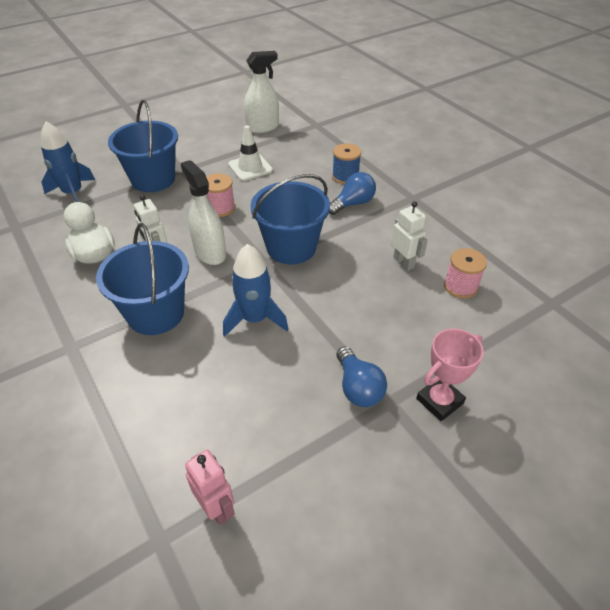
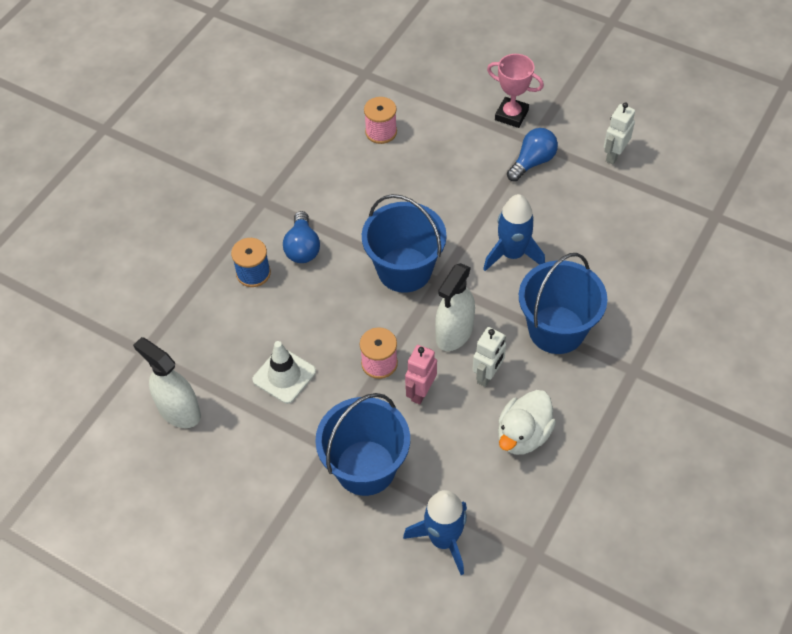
camera: 115 degrees left, 10 degrees up
pink robot [185,450,235,525] -> pink robot moved to [405,345,437,405]
blue light bulb [329,172,376,215] -> blue light bulb turned 120 degrees counterclockwise [283,211,320,263]
white robot [391,201,428,271] -> white robot moved to [604,102,635,165]

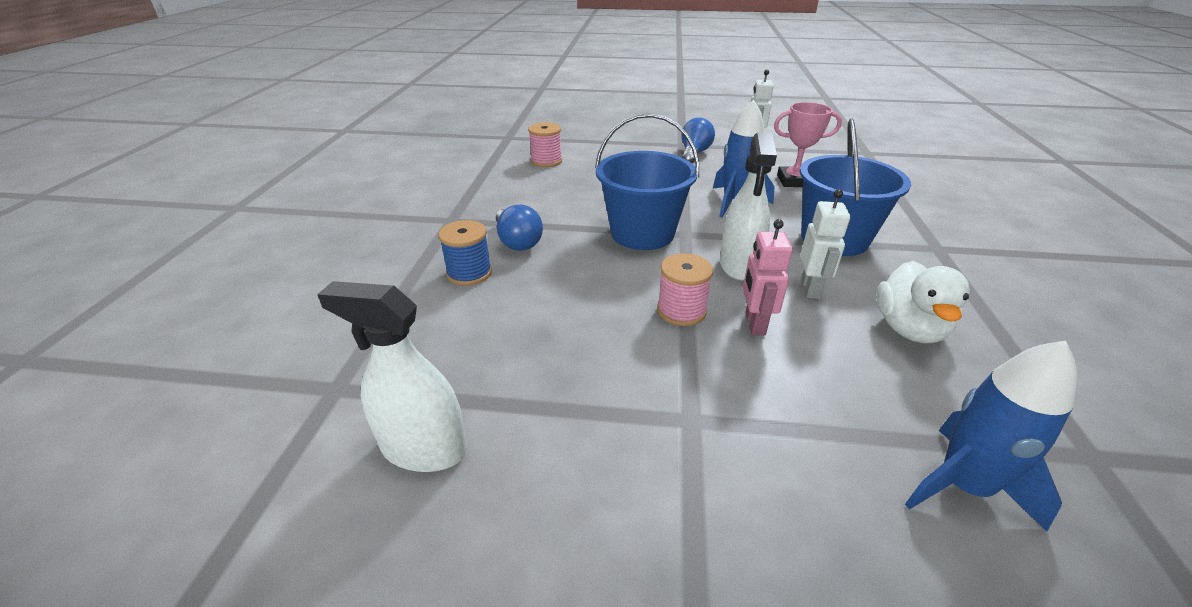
camera: 25 degrees left, 20 degrees down
white traffic cone [252,341,316,404] -> none
blue bucket [315,393,410,496] -> none
pink trophy [487,54,544,128] -> pink trophy moved to [774,102,842,187]

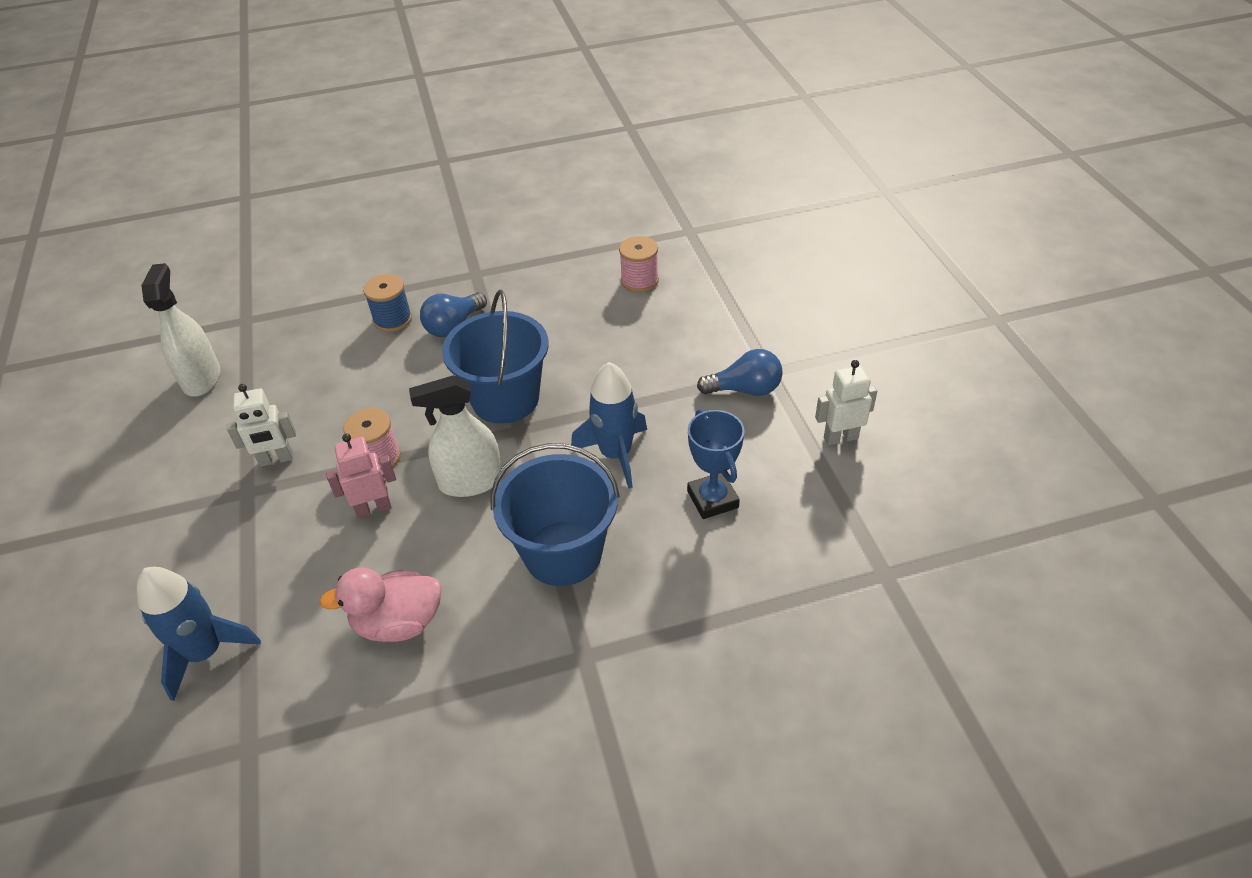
camera: 70 degrees right, 10 degrees up
pink trophy [774,102,842,187] -> blue trophy [687,409,745,519]
white robot [800,189,850,299] -> white robot moved to [227,384,296,467]
white duck [876,261,970,343] -> pink duck [319,567,442,642]

